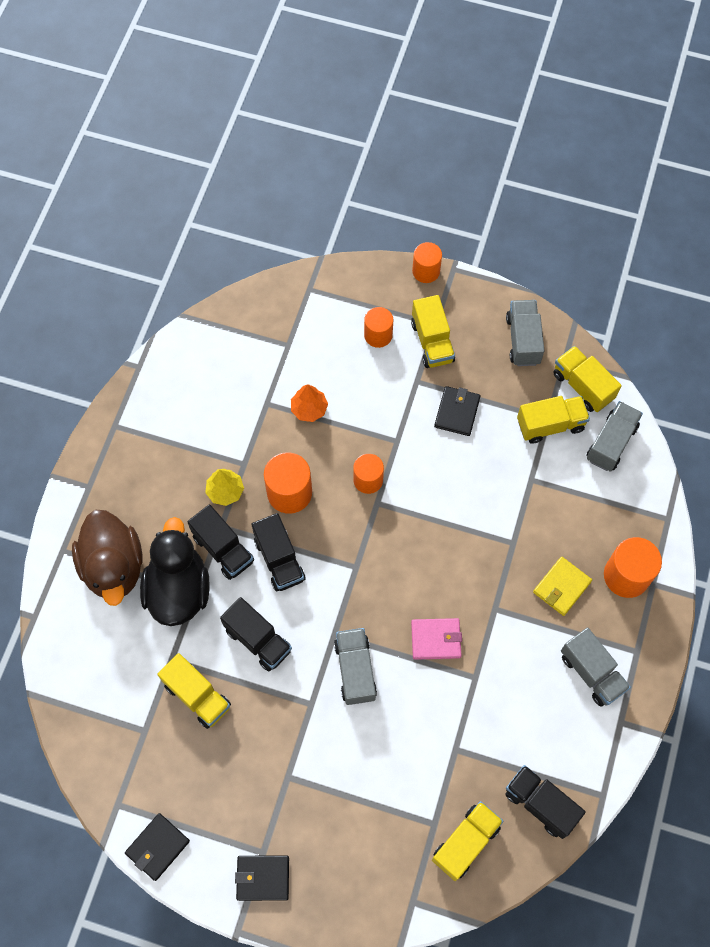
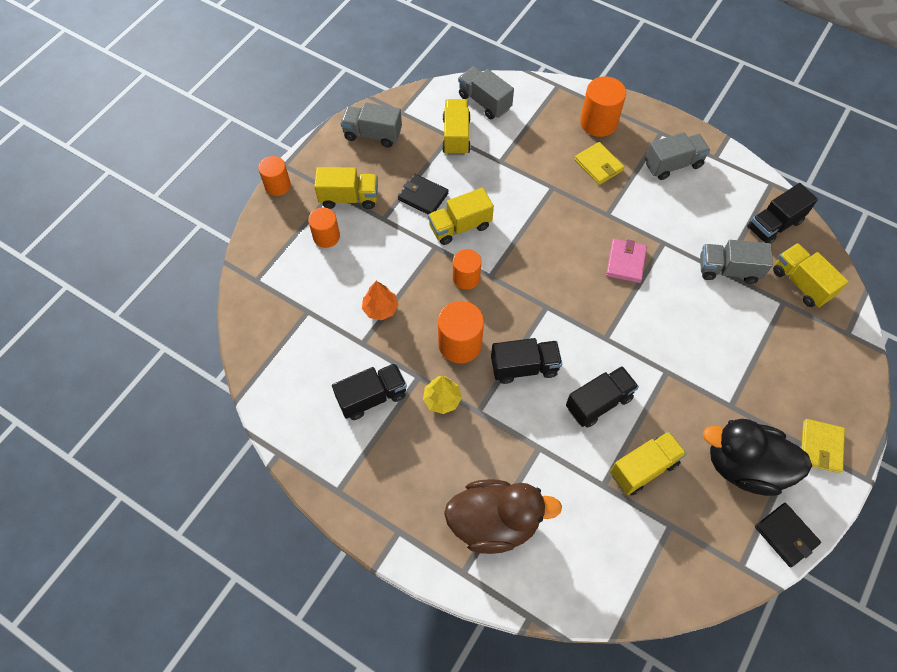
camera: 75 degrees left, 5 degrees down
black duck [140,517,210,626] -> black duck moved to [703,419,812,496]
black truck [187,504,254,580] -> black truck moved to [332,363,407,420]
black wallet [235,856,289,901] -> yellow wallet [801,419,845,473]
grey truck [334,628,377,705] -> grey truck moved to [700,240,773,284]
yellow truck [553,346,621,412] -> yellow truck moved to [428,188,494,245]

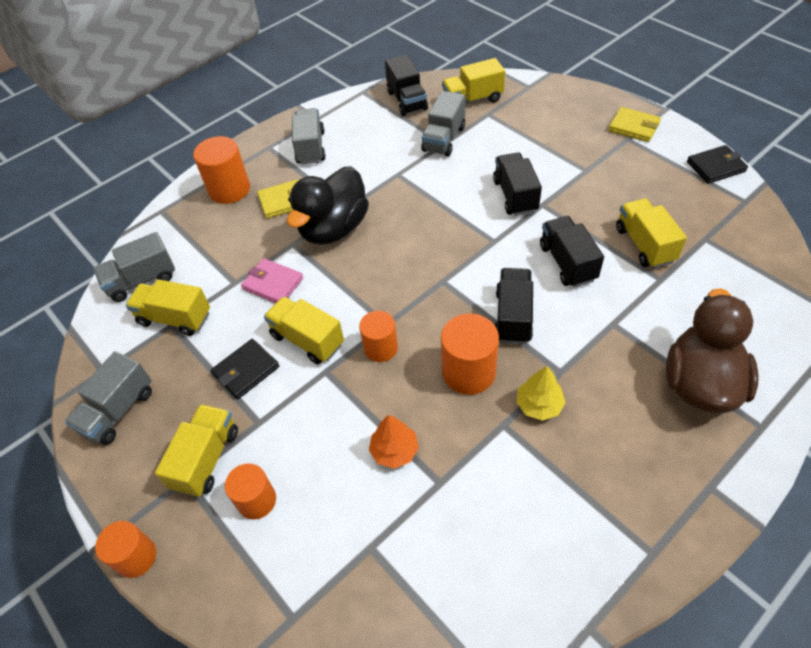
camera: 70 degrees left, 10 degrees down
black truck [332,363,407,420] -> black truck moved to [493,152,542,216]
yellow truck [428,188,494,245] -> yellow truck turned 135 degrees clockwise [264,296,344,364]
pink wallet [606,239,647,283] -> pink wallet moved to [241,258,303,303]
black duck [703,419,812,496] -> black duck moved to [287,166,369,245]

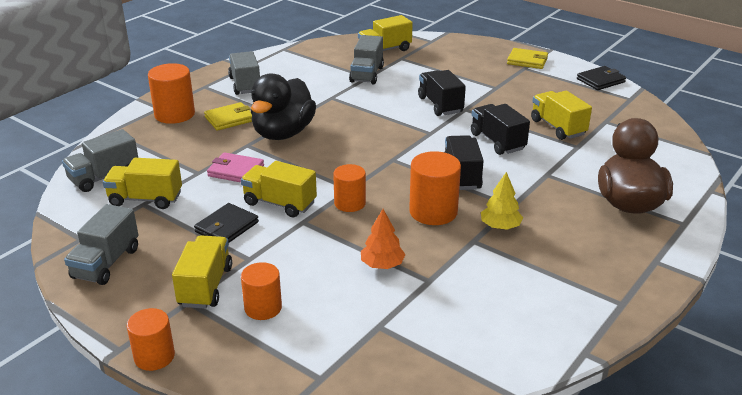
camera: 15 degrees left, 20 degrees down
black truck [385,54,428,116] -> none

